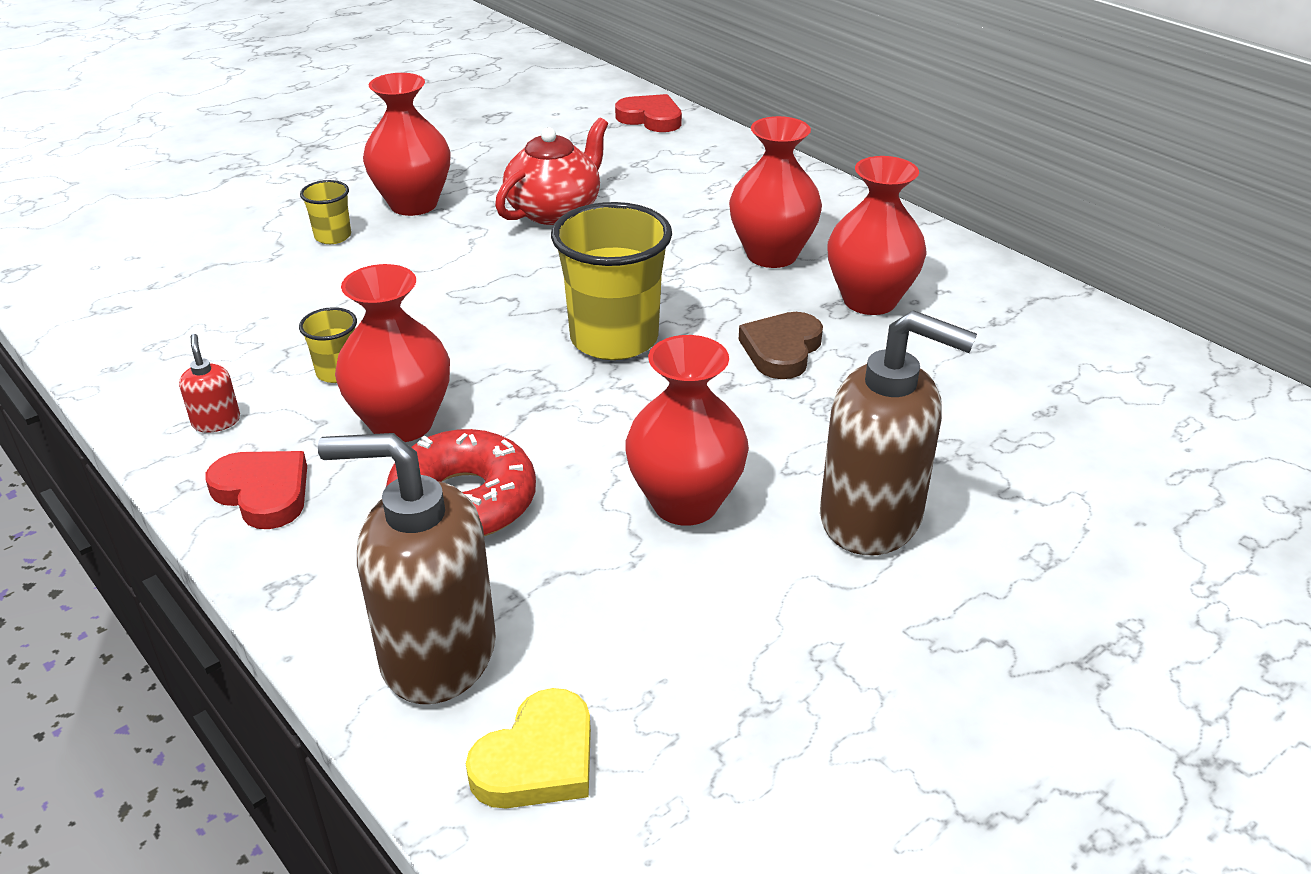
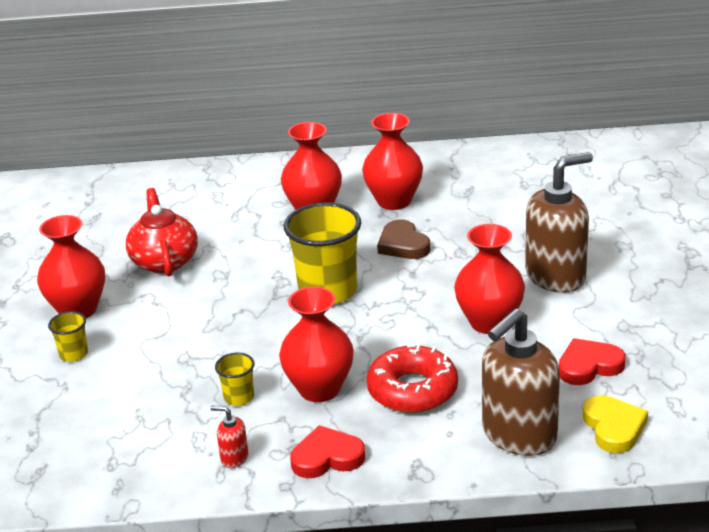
camera: 50 degrees left, 5 degrees down
red heart [615,94,682,132] -> red heart moved to [559,338,626,385]

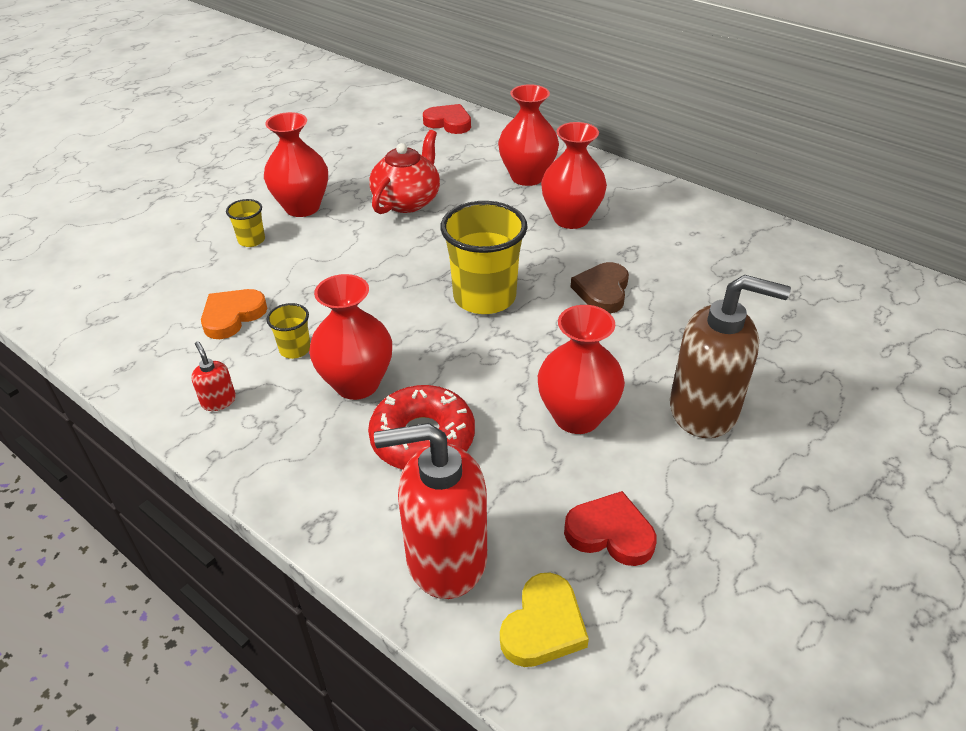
camera: 40 degrees right, 10 degrees up
red heart [290,425,365,478] -> red heart moved to [423,104,471,134]
red vase [362,113,423,210] -> red vase moved to [498,84,559,186]
brown soap dispenser [482,308,560,456] -> red soap dispenser [374,423,487,599]
none -> orange heart [201,289,267,339]

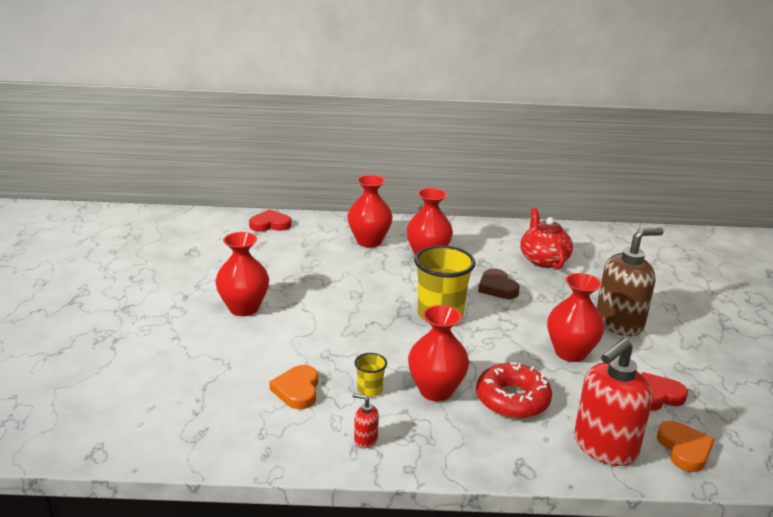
camera: 40 degrees left, 15 degrees down
yellow cup [226,199,265,247] -> none
red teapot [369,130,440,214] -> red teapot moved to [521,208,573,269]
yellow heart [500,573,589,667] -> orange heart [657,421,715,472]

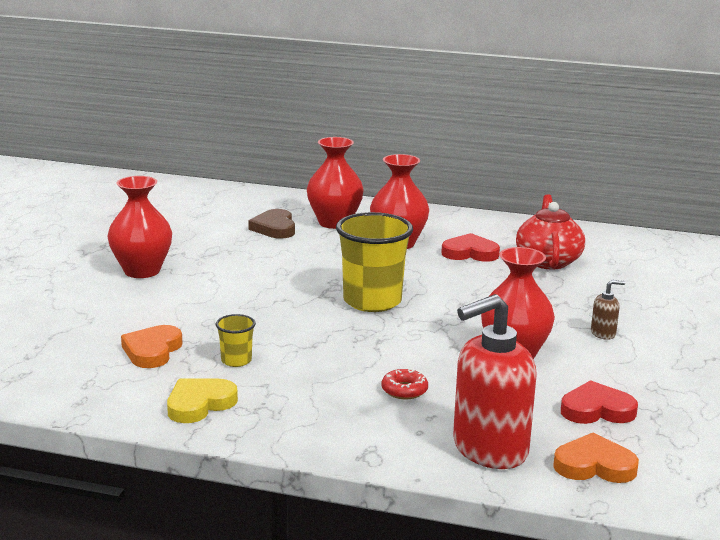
camera: 15 degrees right, 5 degrees down
red heart [249,210,291,232] -> red heart moved to [441,233,500,262]
red soap dispenser [352,393,379,448] -> yellow heart [167,378,238,423]
red vase [408,305,469,401] -> none
red donut [476,363,552,419] -> red donut [382,369,428,399], size x0.49
brown heart [478,268,520,299] -> brown heart moved to [248,209,295,239]
brown soap dispenser [597,227,664,336] -> brown soap dispenser [591,280,625,340], size x0.42
orange heart [657,421,715,472] -> orange heart turned 90 degrees counterclockwise [553,433,639,483]

